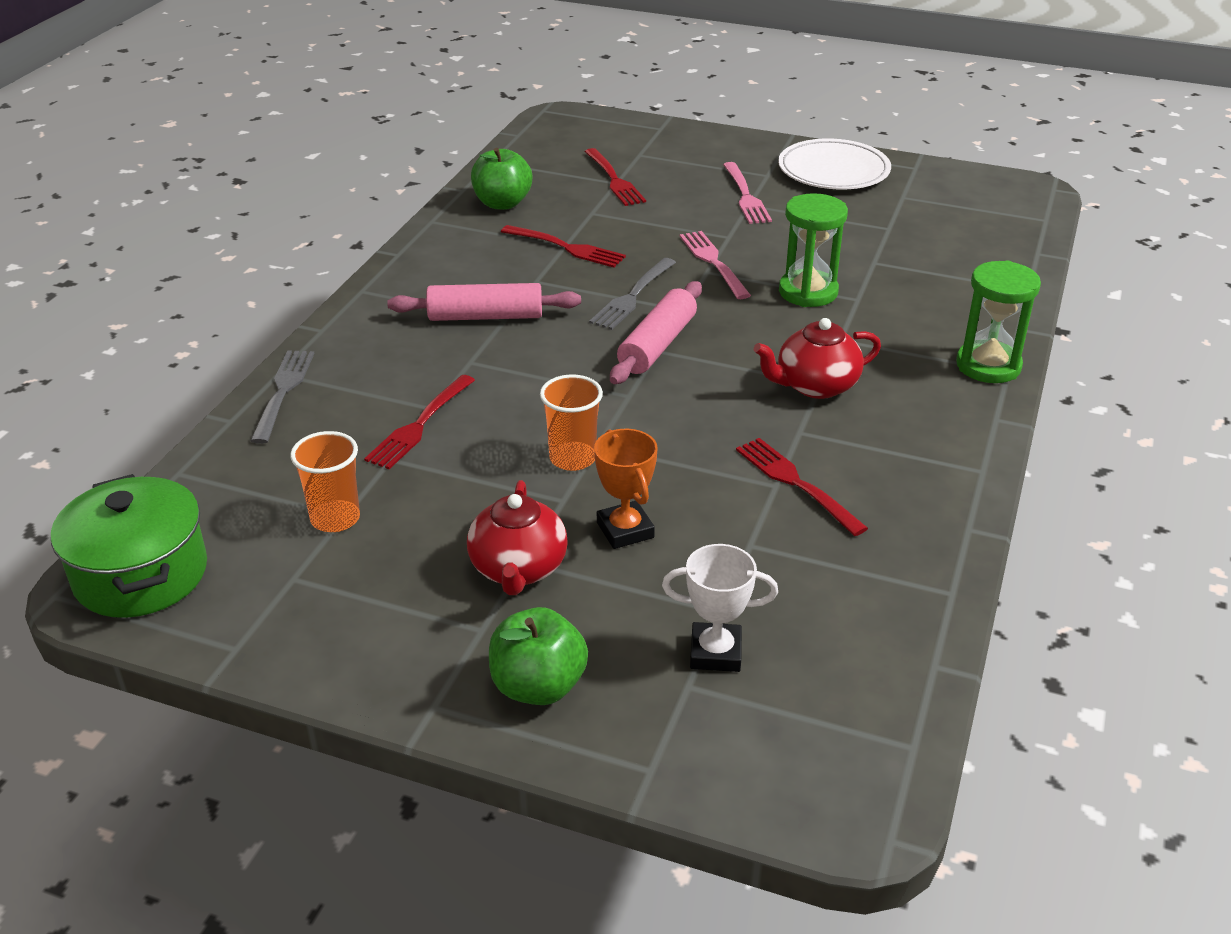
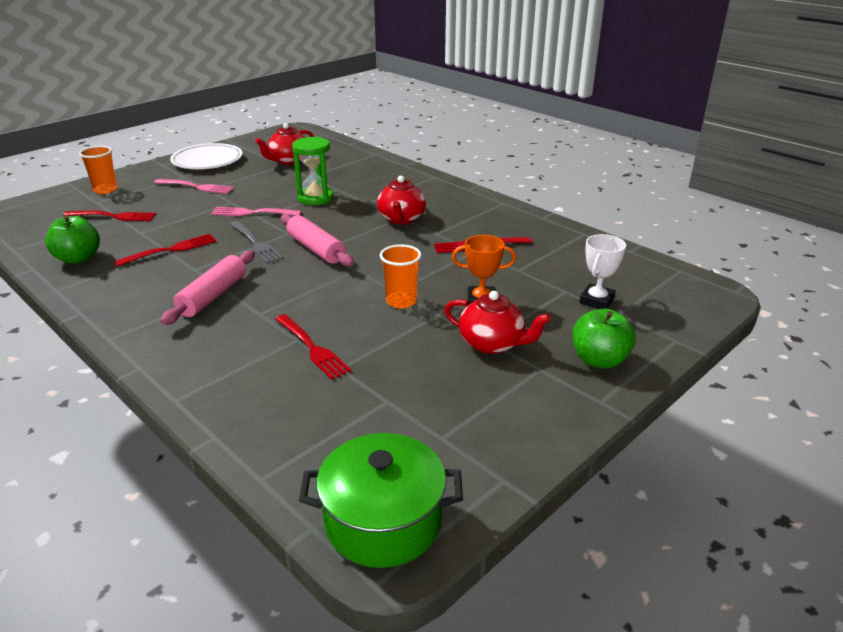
camera: 65 degrees left, 5 degrees down
grey fork [250,350,314,444] -> none
orange cup [290,431,360,532] -> orange cup moved to [79,146,118,194]
green hourglass [956,261,1041,383] -> none
none -> red teapot [255,123,314,165]

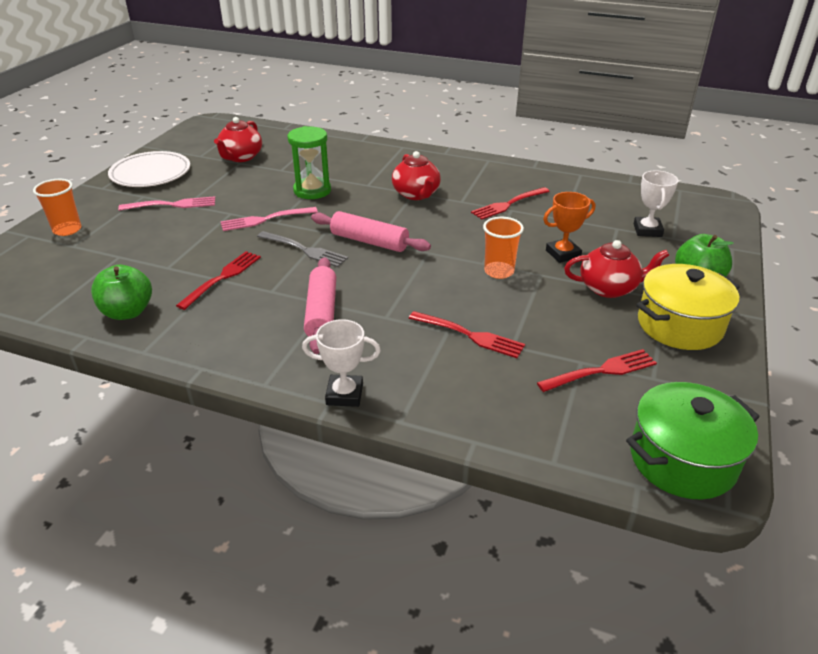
camera: 25 degrees left, 5 degrees up
red fork [63,210,157,221] -> red fork moved to [537,349,657,392]
none -> white trophy [302,319,381,407]
none -> yellow pot [636,264,740,350]

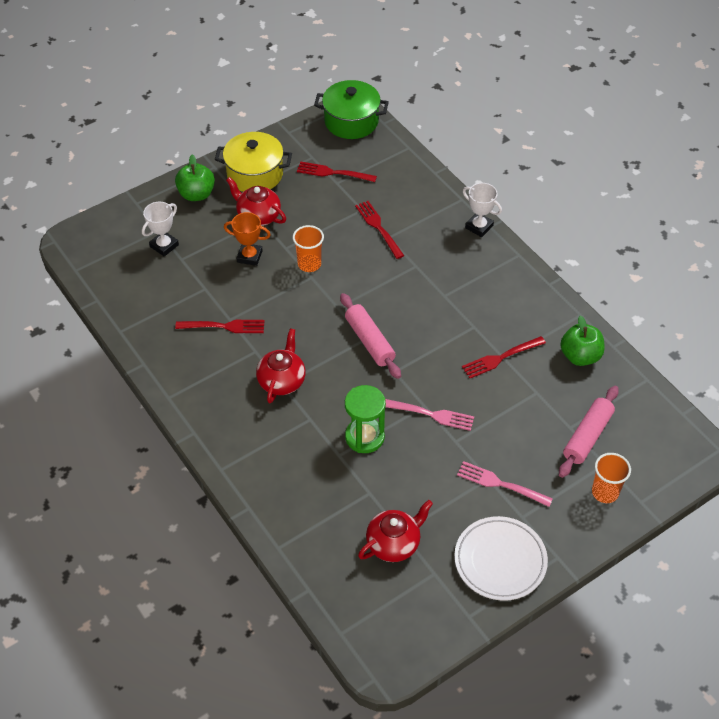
camera: 145 degrees left, 15 degrees up
grey fork [257,231,348,267] -> none
pink rolling pin [304,257,336,354] -> pink rolling pin moved to [559,386,619,478]

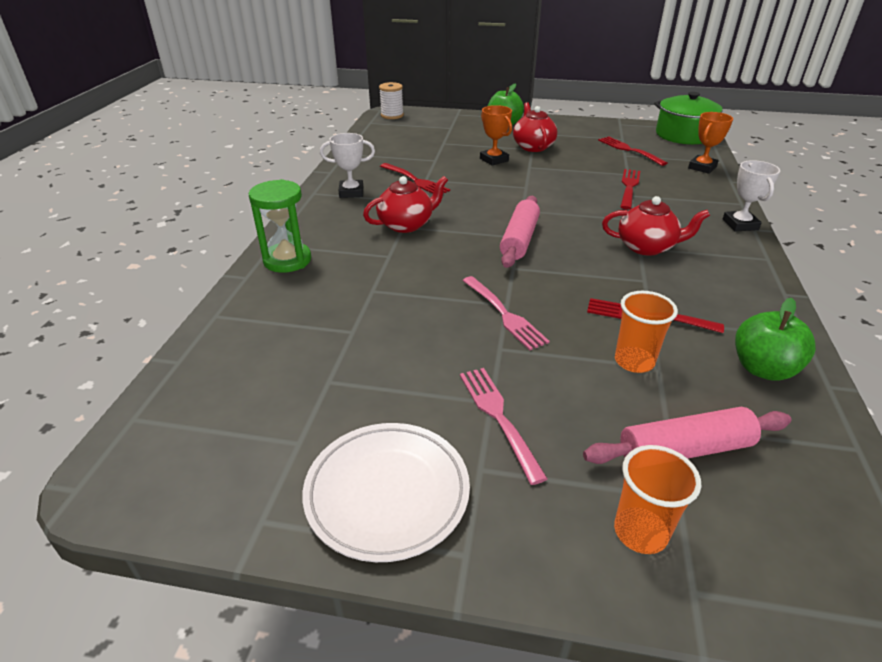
camera: 45 degrees right, 15 degrees down
white trophy [142,202,179,257] -> white trophy moved to [320,133,375,198]
yellow pot [215,132,292,192] -> none
orange cup [293,225,324,272] -> orange cup moved to [615,291,678,373]
green hourglass [345,385,386,453] -> green hourglass moved to [249,179,311,273]
red teapot [358,500,433,562] -> red teapot moved to [602,196,710,256]
none -> white spool [379,82,404,119]
none -> orange trophy [688,112,733,174]

